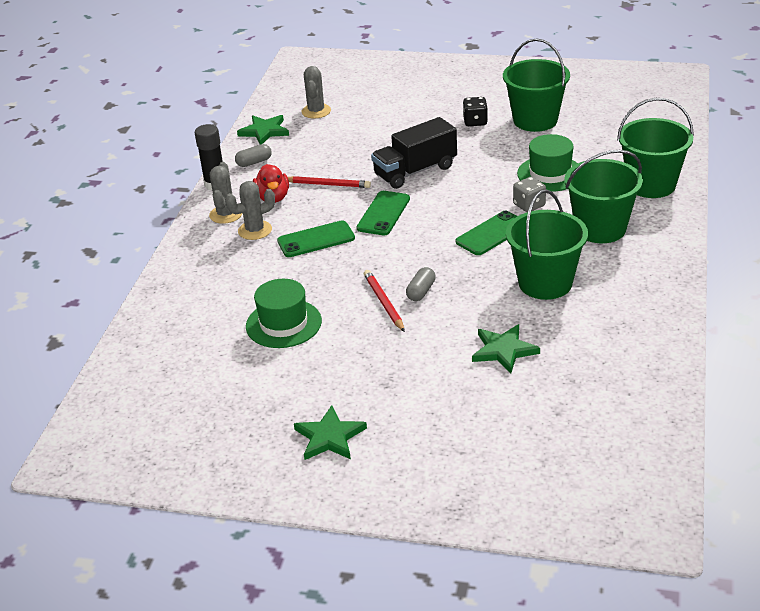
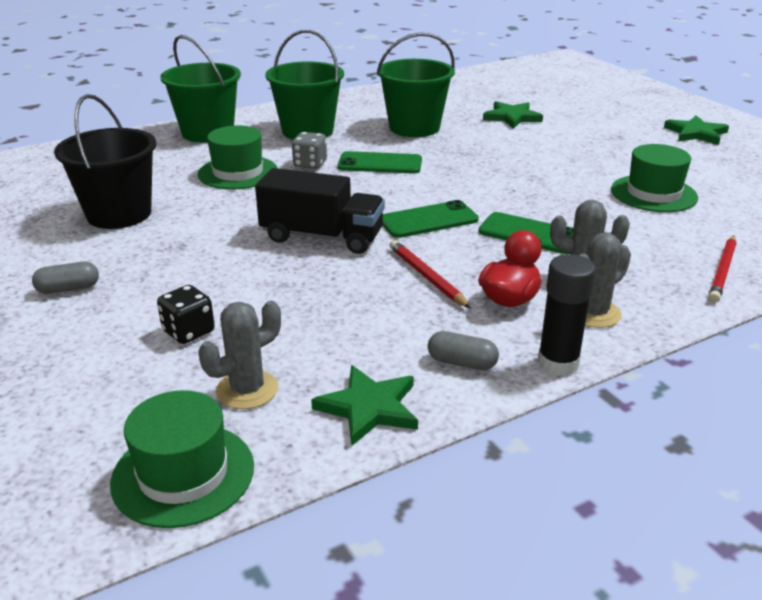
camera: 135 degrees left, 5 degrees down
red pencil [364,270,405,332] -> red pencil moved to [708,235,737,303]
grey capsule [406,267,436,301] -> grey capsule moved to [32,262,99,294]
black dice [463,97,488,126] -> black dice moved to [157,285,215,344]
green bucket [503,38,570,132] -> black bucket [54,94,156,229]
none -> green hat [110,390,254,528]

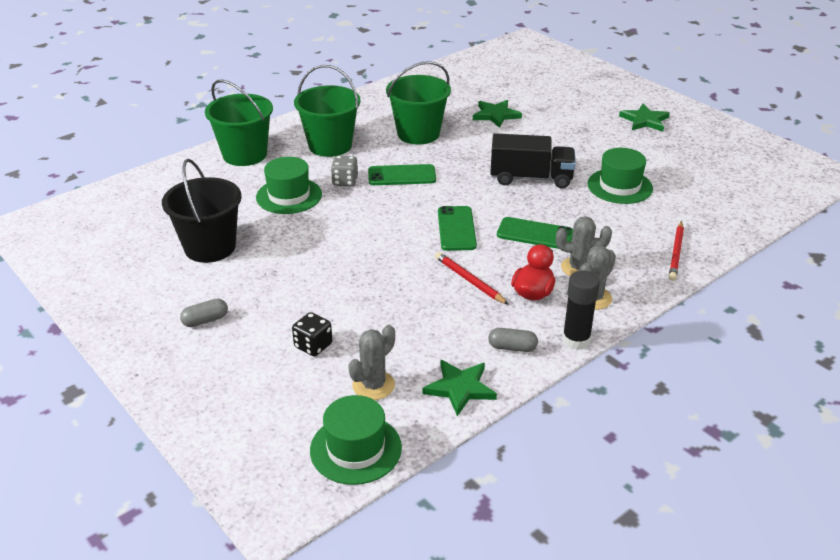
camera: 10 degrees left, 5 degrees up
black truck [255,168,385,254] -> black truck moved to [490,133,576,189]
green phone [382,200,479,238] -> green phone turned 60 degrees counterclockwise [438,206,477,251]

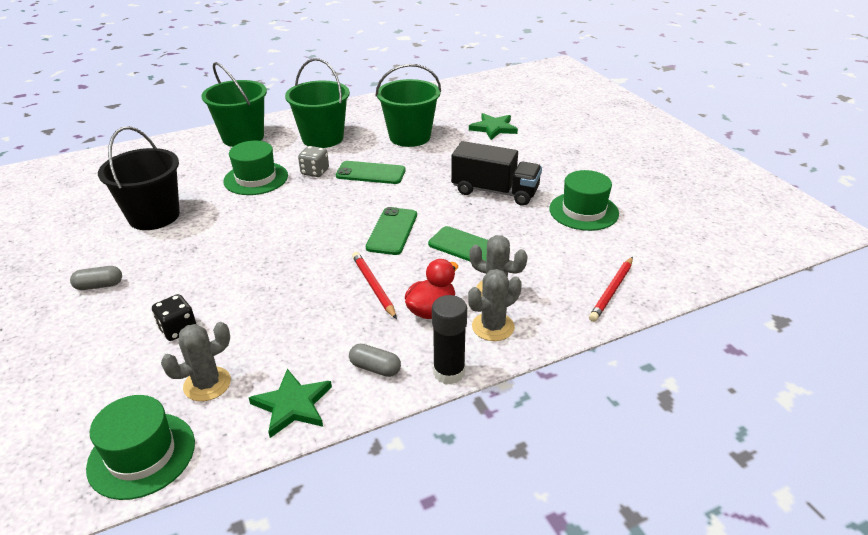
camera: 15 degrees right, 0 degrees up
green star [619,104,670,131] -> none

